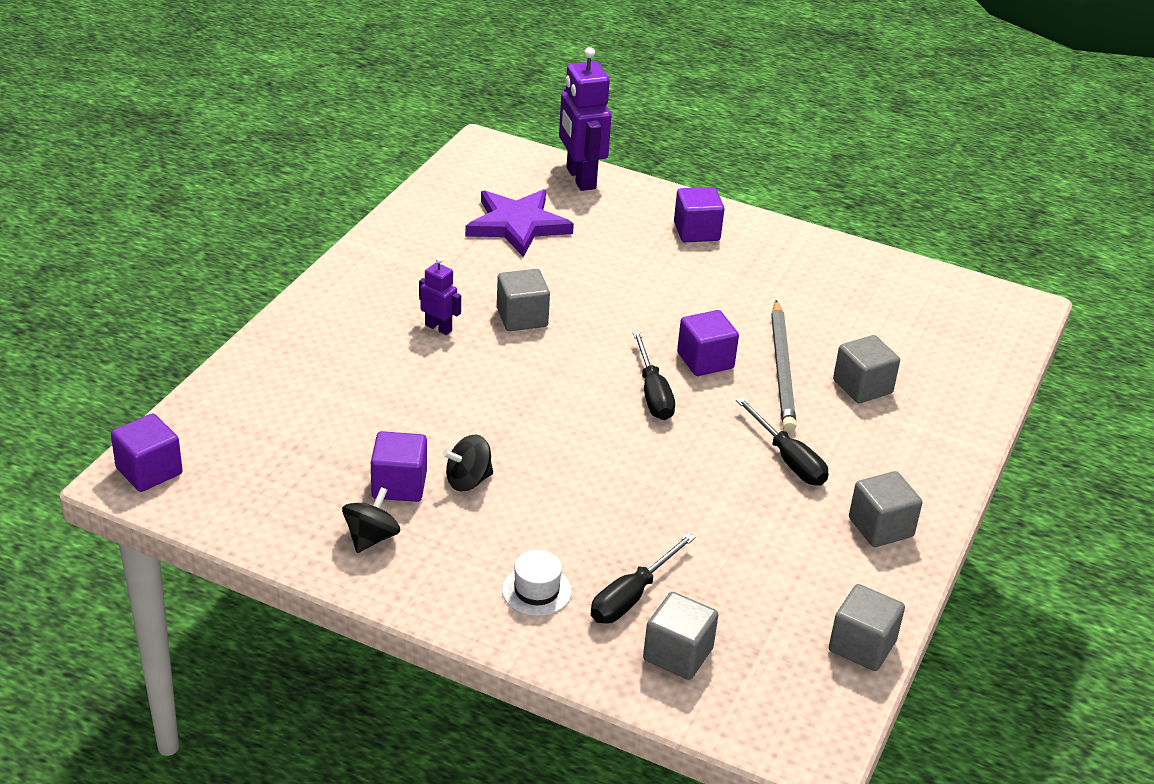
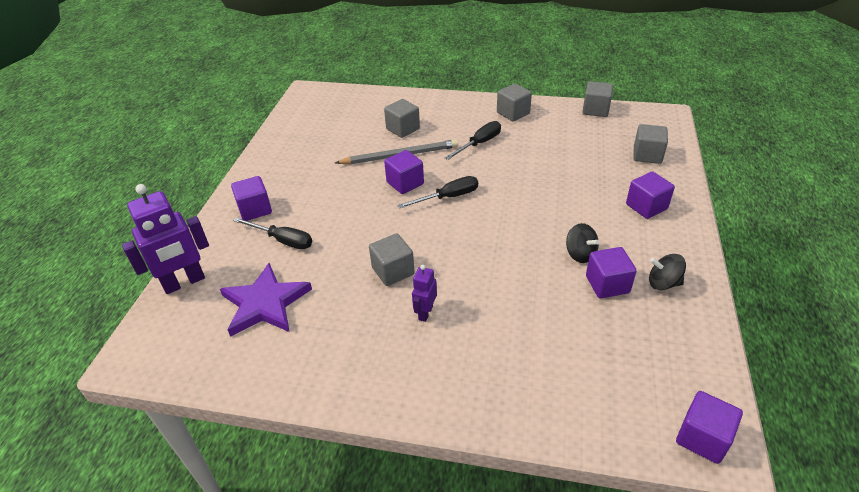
camera: 100 degrees left, 5 degrees up
white hat [502,550,572,616] -> purple cube [626,171,675,219]
black screwdriver [591,533,695,624] -> black screwdriver moved to [233,217,312,249]

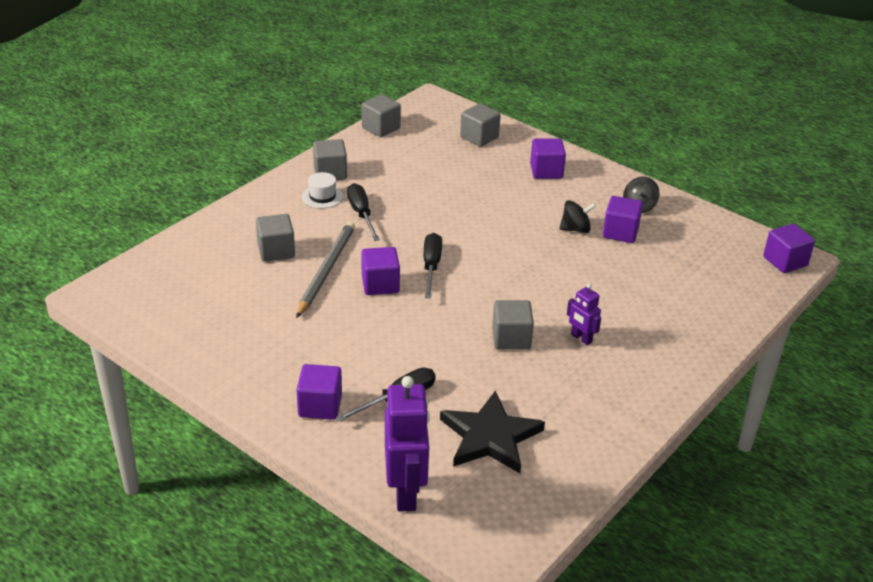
camera: 65 degrees left, 5 degrees down
purple star [220,263,312,337] -> black star [440,390,545,473]
none -> white hat [302,172,343,208]

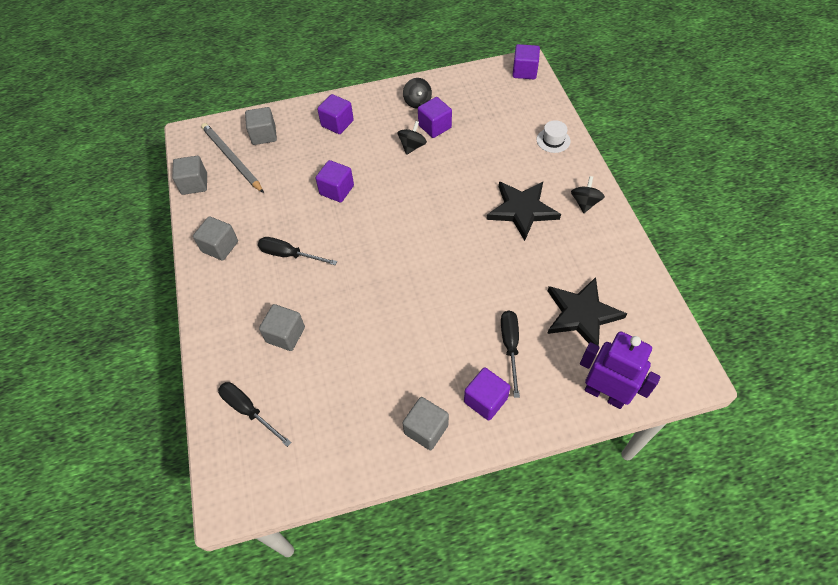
camera: 50 degrees left, 20 degrees up
grey pencil [296,222,355,318] -> grey pencil moved to [201,123,264,193]
white hat [302,172,343,208] -> white hat moved to [537,120,570,153]
purple cube [361,247,400,295] -> purple cube moved to [315,160,354,202]
black screwdriver [424,233,442,298] -> black screwdriver moved to [218,382,292,447]
grey cube [492,300,534,350] -> grey cube moved to [403,397,449,450]
purple robot [567,283,601,345] -> black star [486,182,561,241]
none -> black spinning top [571,176,605,213]

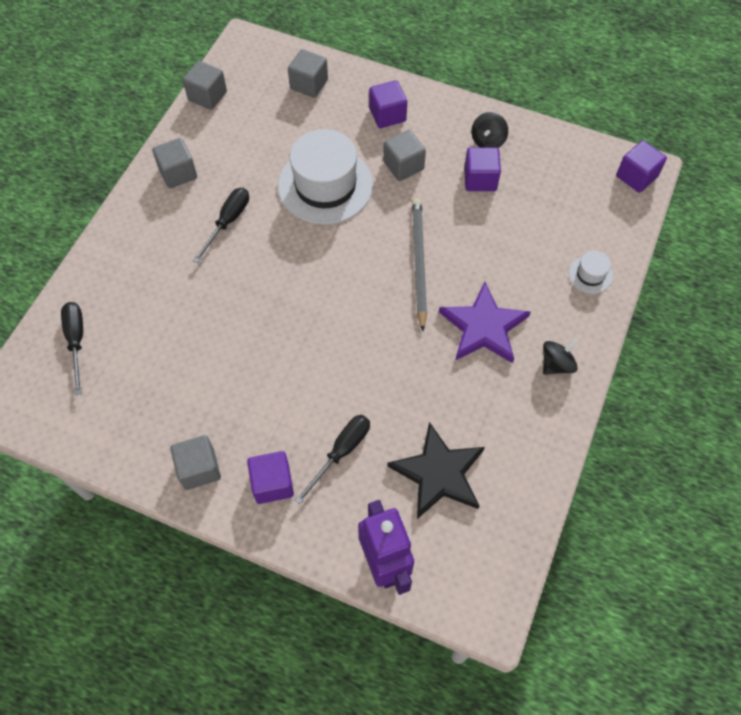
camera: 35 degrees right, 5 degrees up
grey pencil [201,123,264,193] -> grey pencil moved to [412,198,427,331]
black screwdriver [258,237,337,265] -> black screwdriver turned 60 degrees clockwise [193,188,249,263]
grey cube [259,304,305,351] -> grey cube moved to [383,130,426,181]
purple cube [315,160,354,202] -> white hat [278,129,373,225]
black spinning top [398,121,427,155] -> none
black star [486,182,561,241] -> purple star [439,282,531,363]

